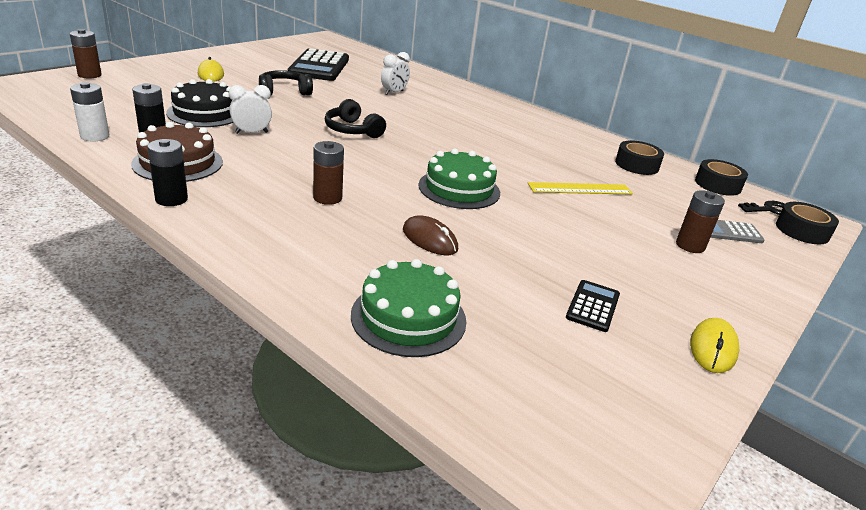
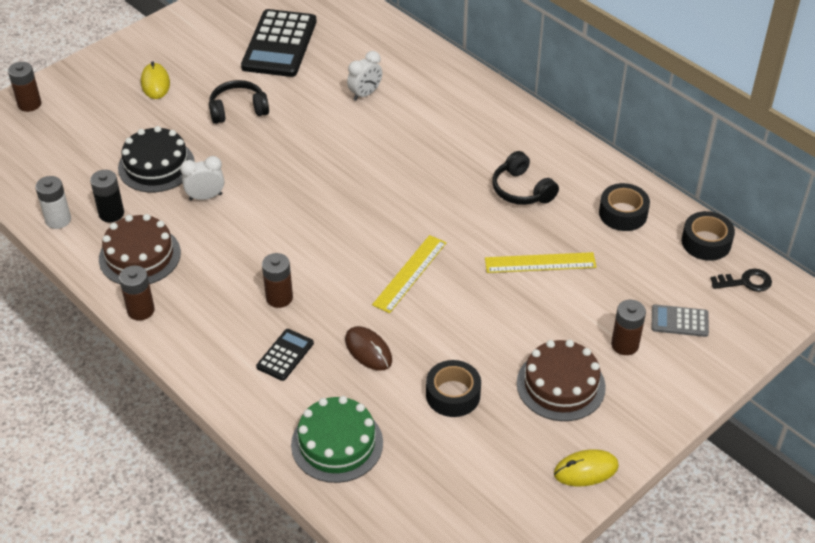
camera: 10 degrees right, 15 degrees up
black battery [147,139,188,206] -> brown battery [119,265,155,321]
black headphones [325,99,386,138] -> black headphones moved to [492,151,559,205]
green cake [418,148,500,209] -> yellow ruler [372,235,446,313]
black calculator [566,280,620,332] -> black calculator moved to [256,329,314,381]
yellow mouse [690,318,739,373] -> yellow mouse turned 45 degrees clockwise [554,449,619,486]
black tape [776,202,839,244] -> black tape moved to [426,360,481,417]
none -> brown cake [517,340,606,421]

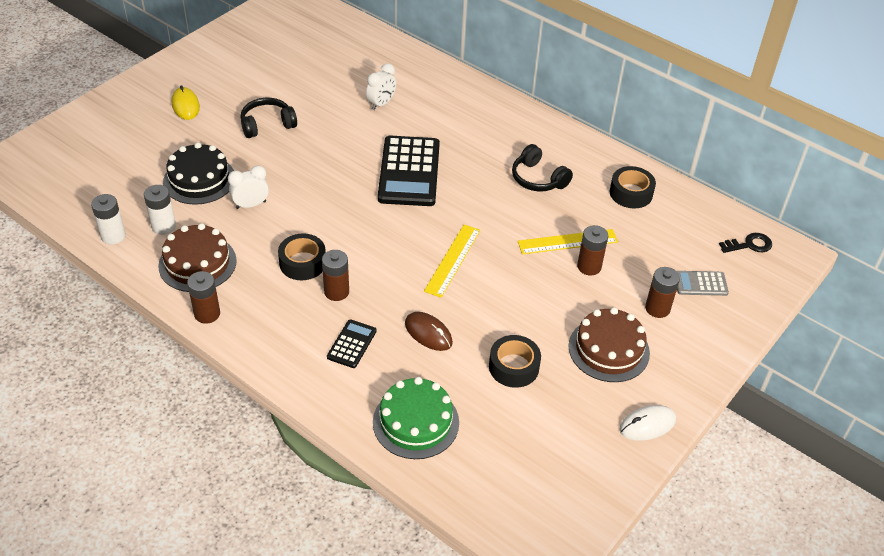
camera: 10 degrees left, 0 degrees up
brown battery [8,62,41,112] -> brown battery moved to [577,225,608,276]
black battery [90,170,124,222] -> white battery [144,185,176,235]
black calculator [241,9,317,77] -> black calculator moved to [378,136,440,206]
yellow mouse [554,449,619,486] -> white mouse [619,405,676,441]
black tape [682,211,735,261] -> black tape moved to [278,233,326,280]

